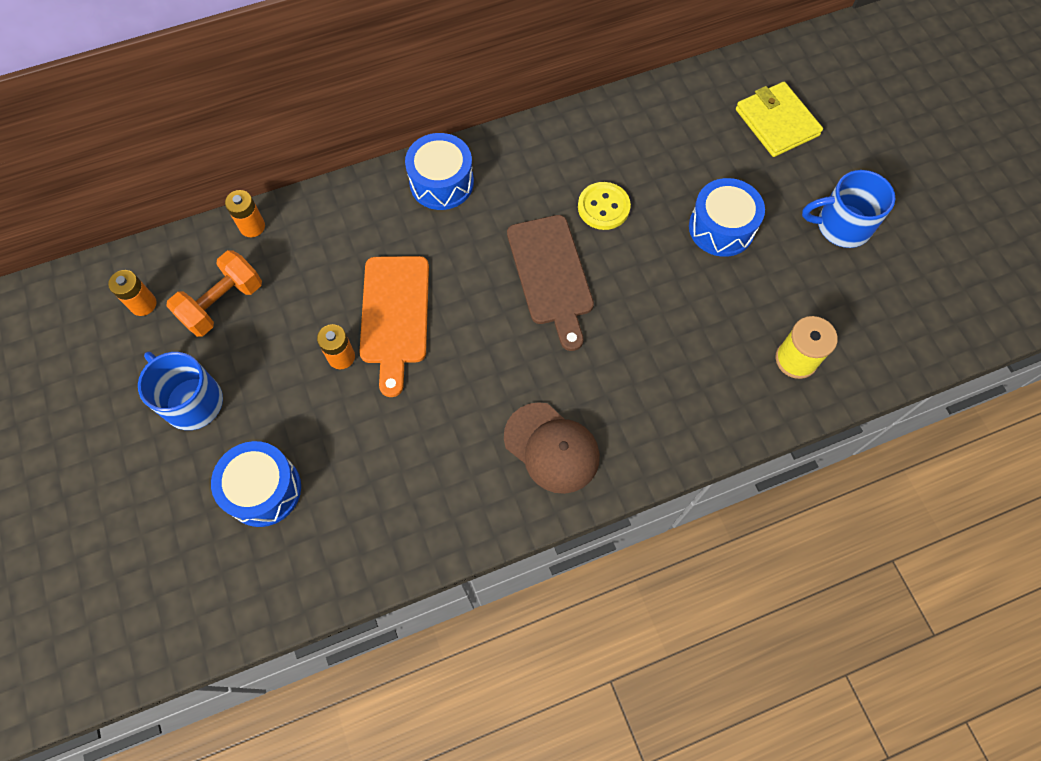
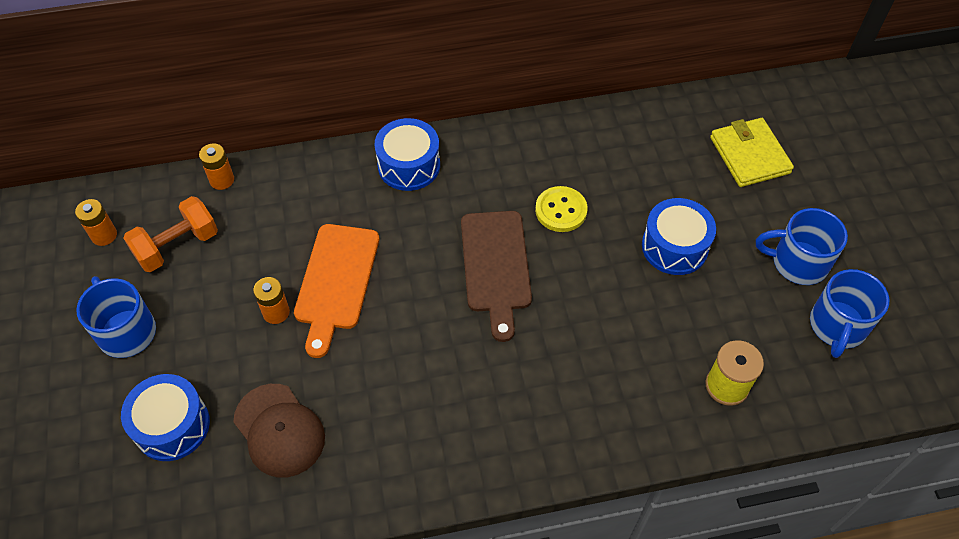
camera: 10 degrees right, 10 degrees down
brown cap [504,402,600,494] -> brown cap moved to [233,384,325,477]
none -> blue mug [810,269,890,358]

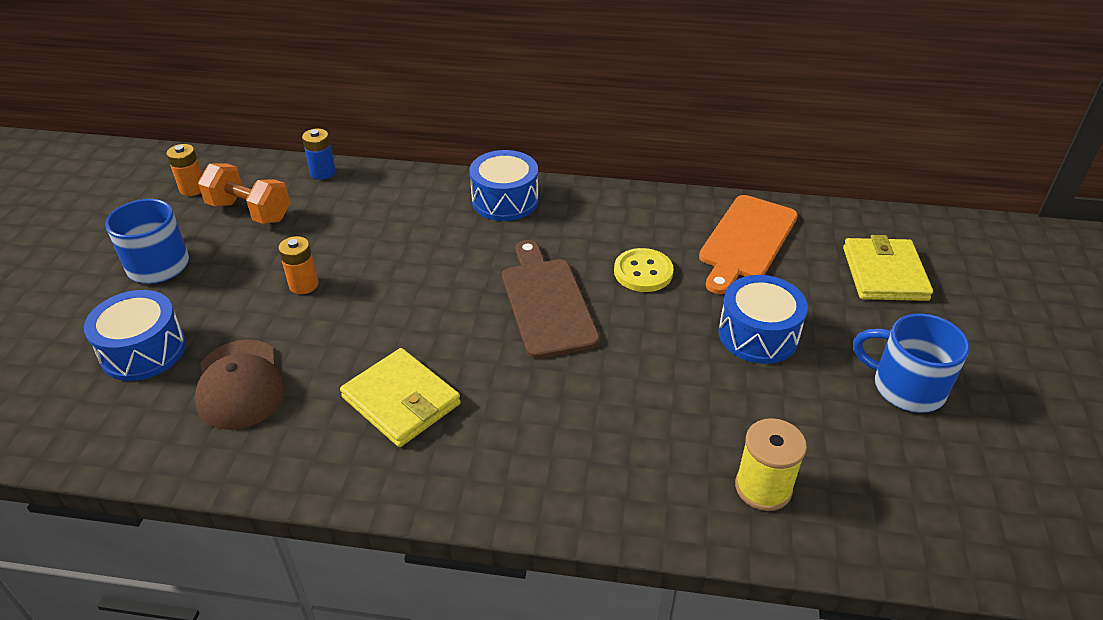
camera: 20 degrees right, 15 degrees down
orange dumbbell [123,196,218,272] -> orange dumbbell turned 45 degrees clockwise [198,163,290,224]
orange battery [199,143,234,190] -> blue battery [302,128,336,180]
orange cutting board [294,224,379,358] -> orange cutting board moved to [699,195,798,294]
brown cutting board [461,211,532,342] -> brown cutting board turned 150 degrees clockwise [502,240,600,359]
blue mug [810,269,890,358] -> none
none -> yellow wallet [340,348,461,447]

